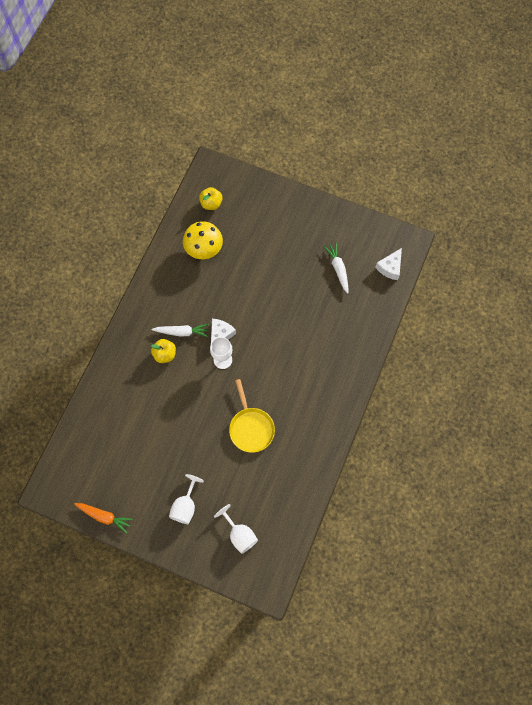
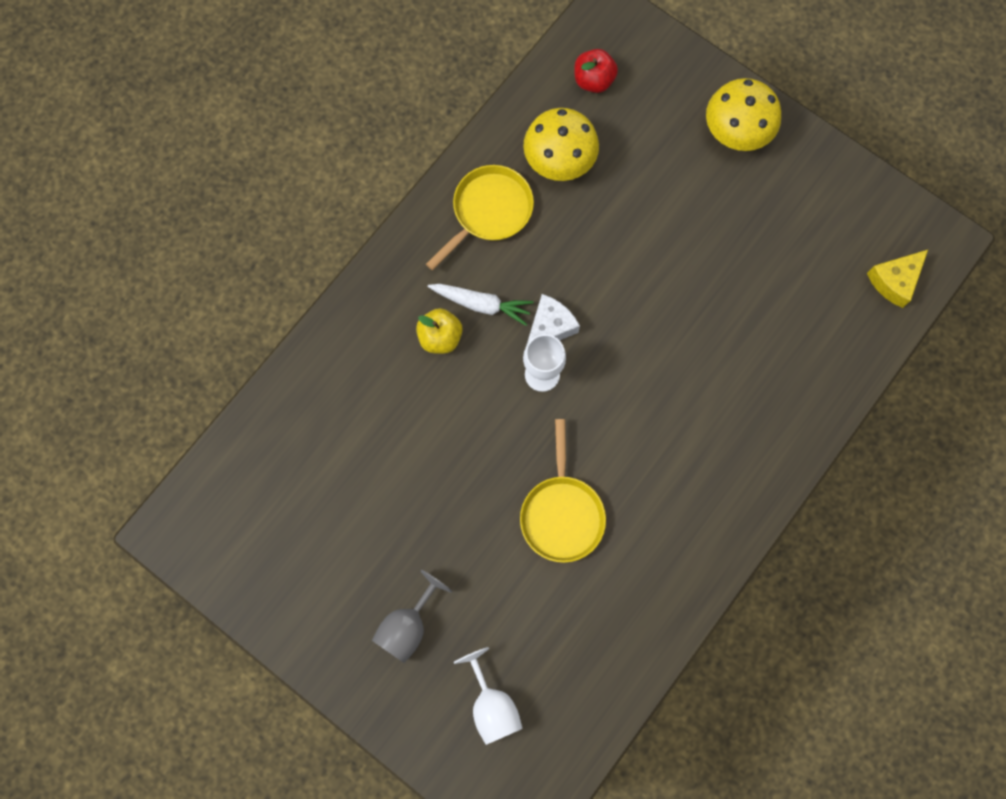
camera: 15 degrees right, 5 degrees up
orange carrot [74,503,133,533] -> none
white goblet [169,474,204,524] -> grey goblet [372,570,452,663]
yellow apple [199,187,222,210] -> red apple [574,49,618,93]
white carrot [324,243,348,294] -> none
white cheese [375,248,402,280] -> yellow cheese [867,250,928,308]
none -> yellow pan [426,165,534,270]
none -> yellow mushroom [706,78,781,151]

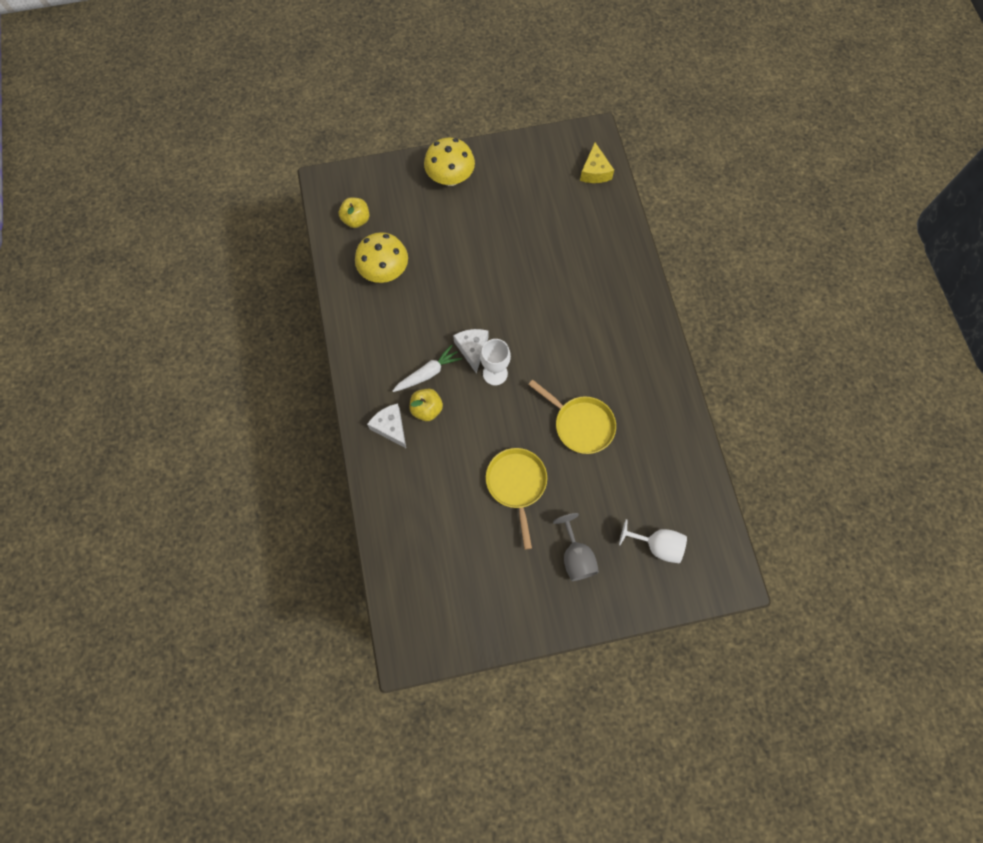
camera: 50 degrees left, 5 degrees down
yellow pan [426,165,534,270] -> yellow pan moved to [486,448,547,550]
red apple [574,49,618,93] -> yellow apple [339,198,369,228]
none -> white cheese [367,404,406,448]

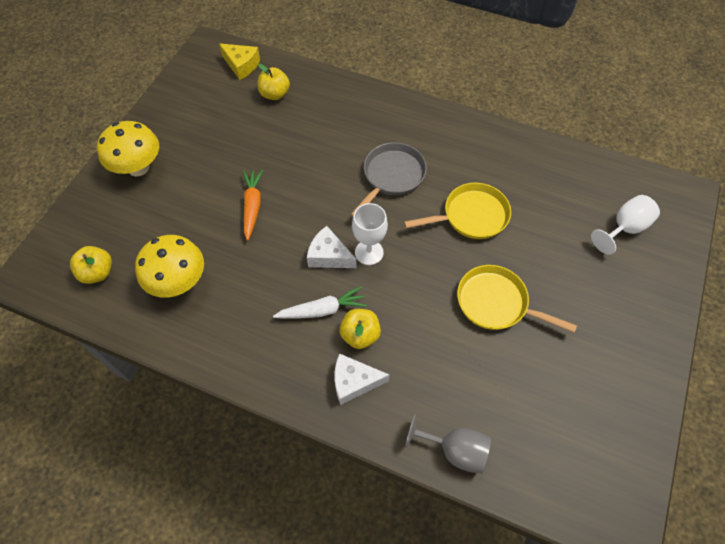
camera: 55 degrees left, 10 degrees down
white carrot [393,345,462,392] -> white carrot turned 75 degrees clockwise [273,286,367,319]
grey goblet [553,513,599,581] -> grey goblet moved to [405,414,491,474]
none -> orange carrot [243,170,263,241]
none -> yellow apple [257,64,290,100]
none -> grey pan [350,142,427,217]

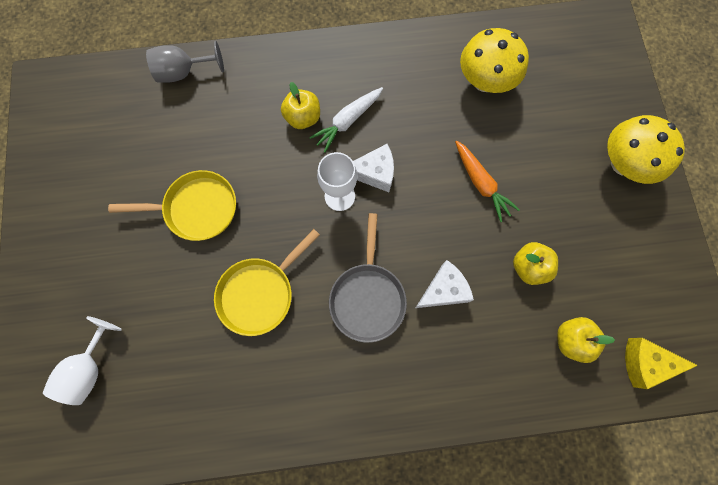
camera: 150 degrees right, 15 degrees up
yellow apple [70,246,112,284] -> yellow apple moved to [513,242,558,285]
white cheese [335,354,389,405] -> white cheese moved to [416,260,474,308]

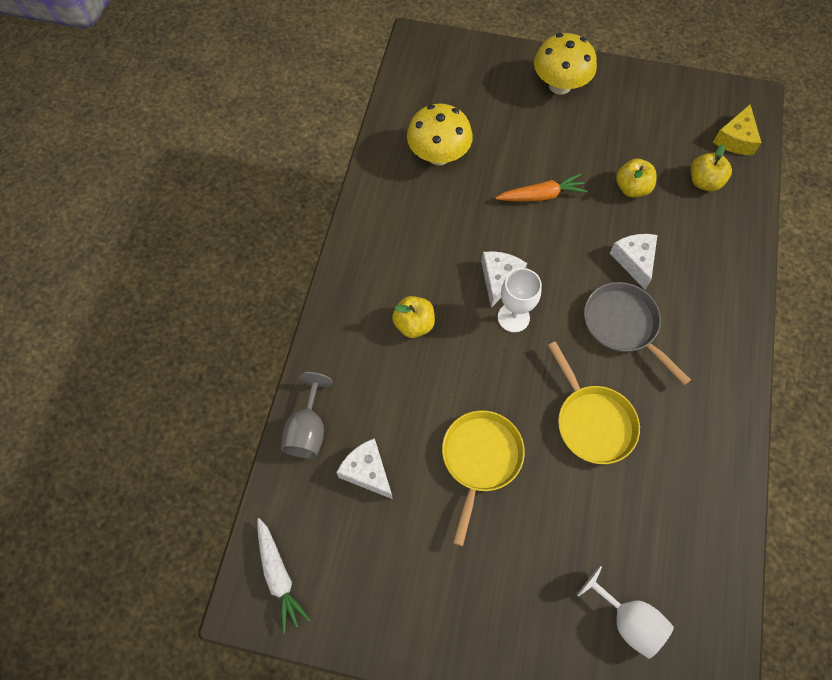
camera: 70 degrees left, 10 degrees down
white carrot [309,87,383,153] -> white carrot moved to [257,518,310,633]
grey pan [329,213,407,343] -> grey pan turned 150 degrees counterclockwise [584,282,691,385]
none -> white cheese [336,438,393,499]

